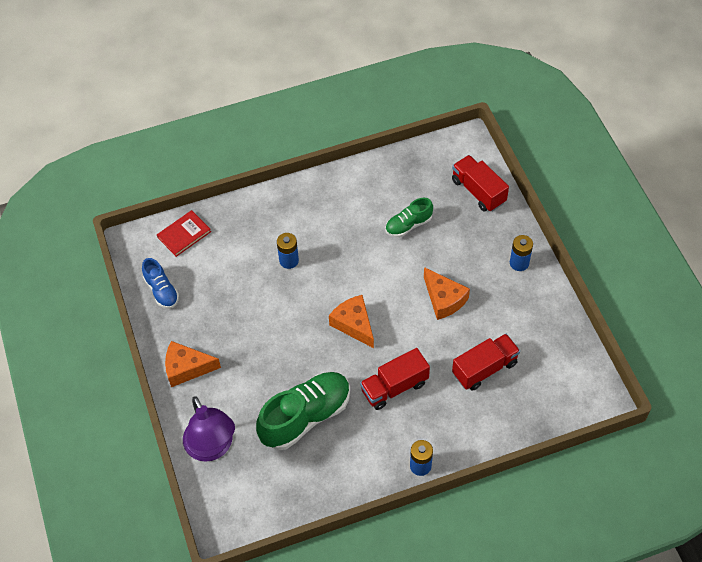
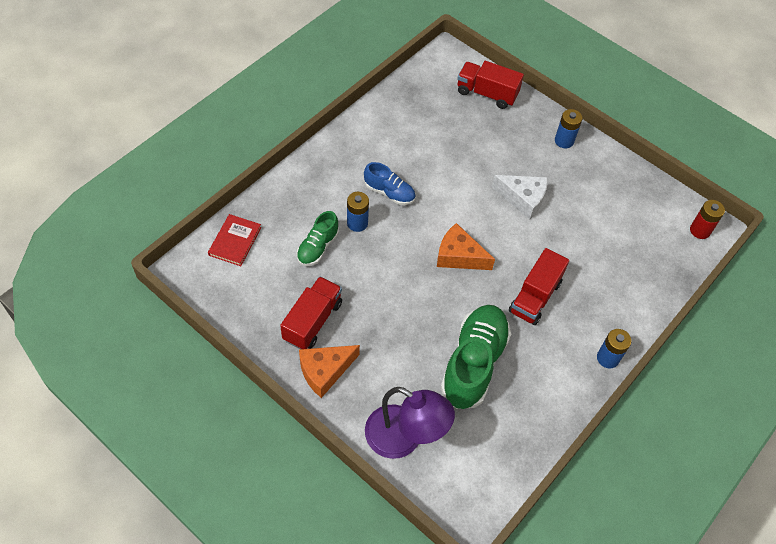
camera: 35 degrees left, 0 degrees up
blue shoe [142,258,179,309] -> blue shoe moved to [364,162,416,205]
green shoe [385,198,433,237] -> green shoe moved to [297,211,339,266]
orange cheese [424,267,470,320] -> white cheese [492,175,548,220]
red truck [452,334,520,391] -> red truck moved to [280,277,342,349]
none -> red battery [690,200,725,239]

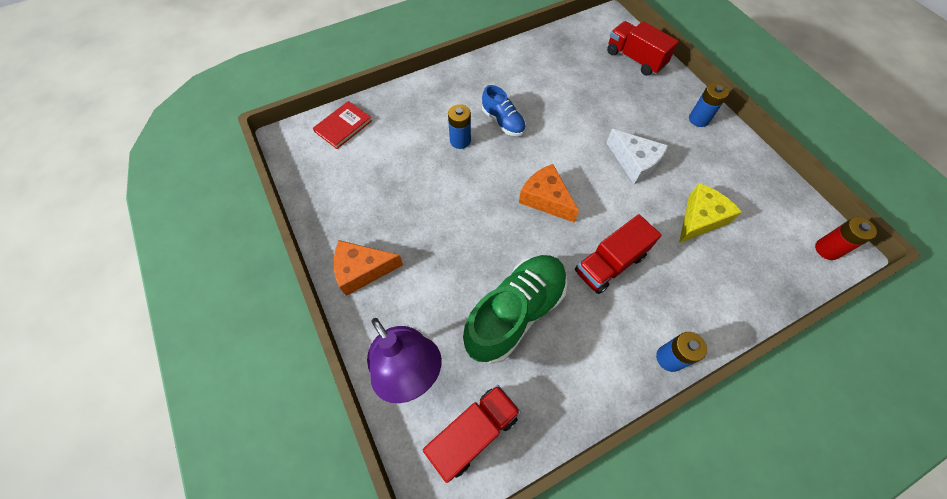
camera: 25 degrees right, 5 degrees up
red truck [280,277,342,349] -> red truck moved to [423,385,521,483]
green shoe [297,211,339,266] -> none
none -> yellow cheese [679,183,742,243]

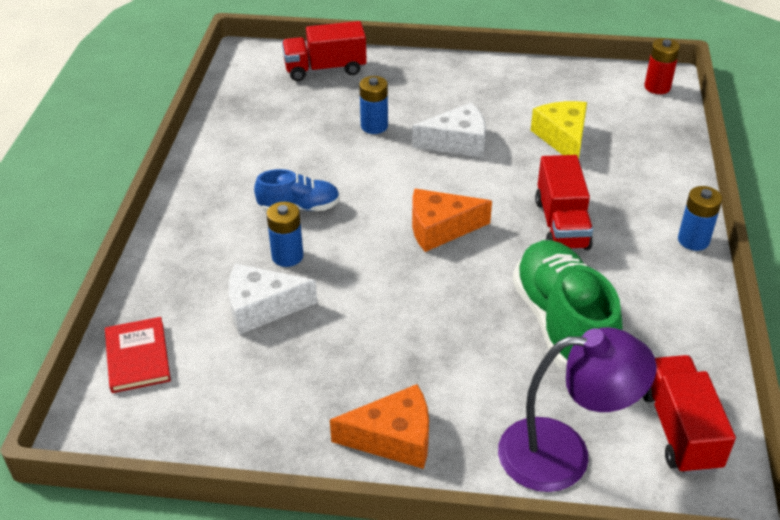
camera: 55 degrees left, 20 degrees down
orange cheese [334,240,403,296] -> orange cheese turned 120 degrees counterclockwise [330,384,429,469]
blue battery [689,83,729,127] -> blue battery moved to [359,76,388,134]
none -> white cheese [228,264,317,335]

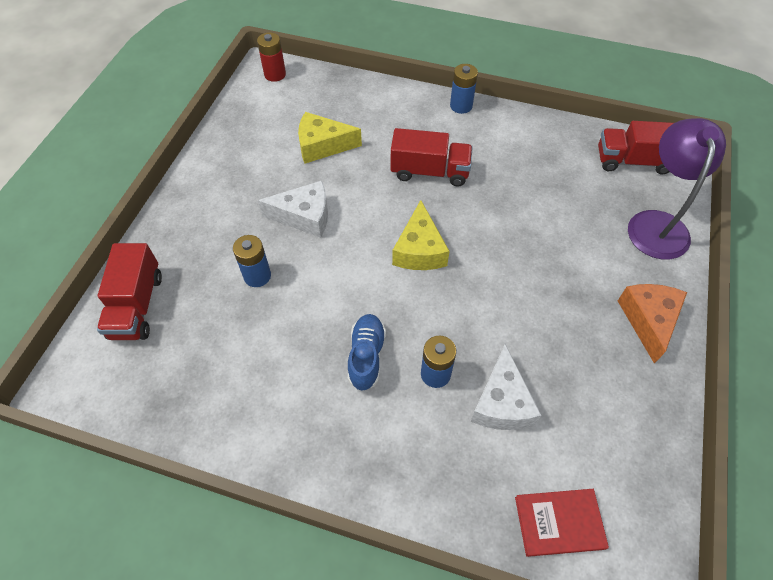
camera: 80 degrees left, 15 degrees up
white cheese [412,103,486,157] -> white cheese turned 90 degrees clockwise [258,181,328,238]
orange cheese [412,189,492,252] -> yellow cheese [392,200,450,270]
green shoe [513,240,623,371] -> none

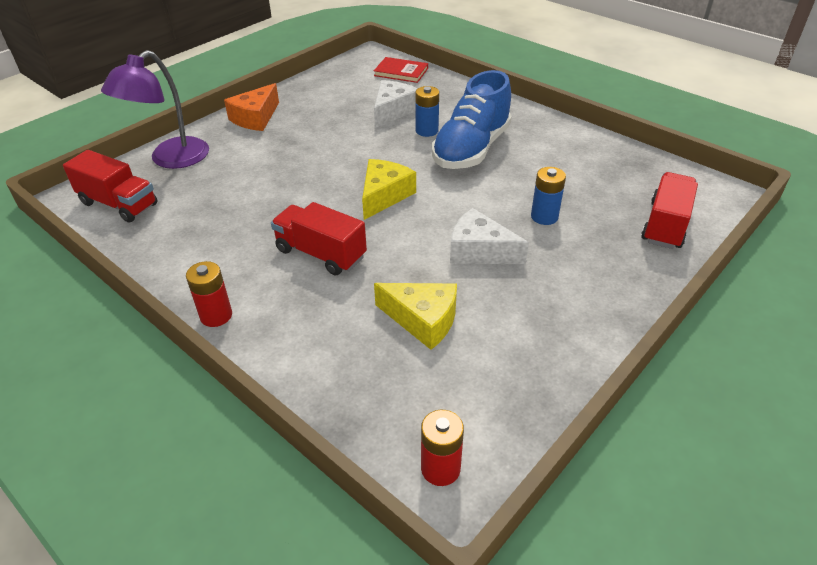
camera: 155 degrees left, 15 degrees down
blue shoe [348,314,386,391] -> blue shoe [432,70,512,169], size x1.85
blue battery [450,64,478,114] -> red battery [186,261,232,327]

